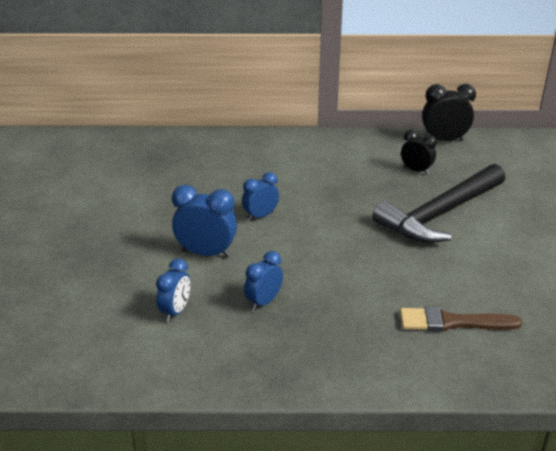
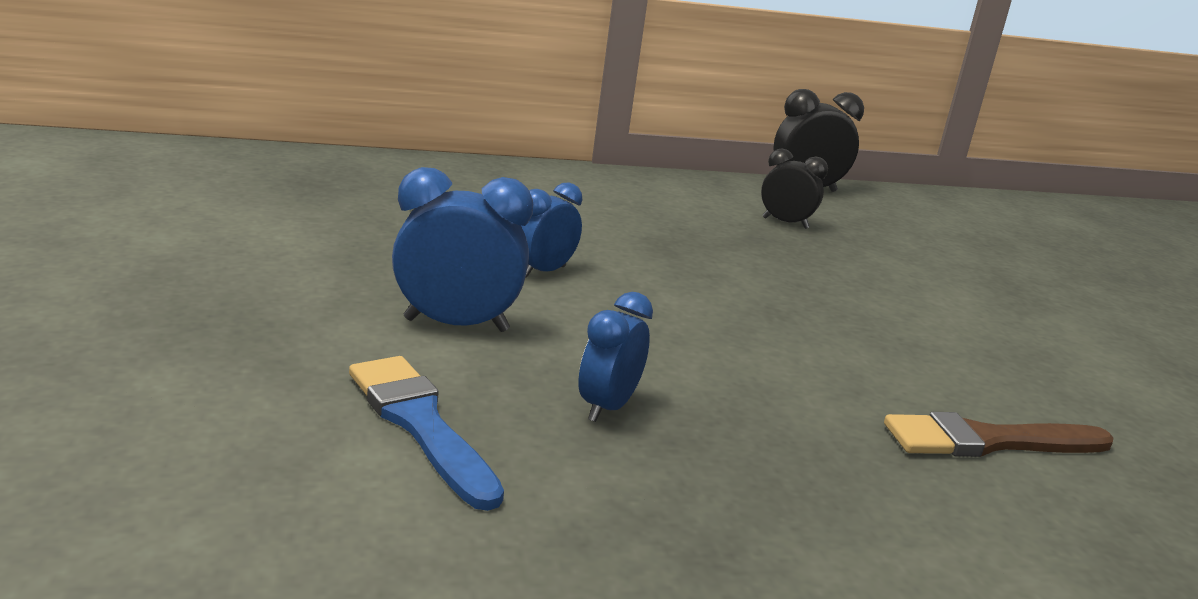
camera: 15 degrees left, 10 degrees down
blue clock [156,259,190,322] -> blue brush [349,356,504,511]
black hammer [373,164,505,243] -> none

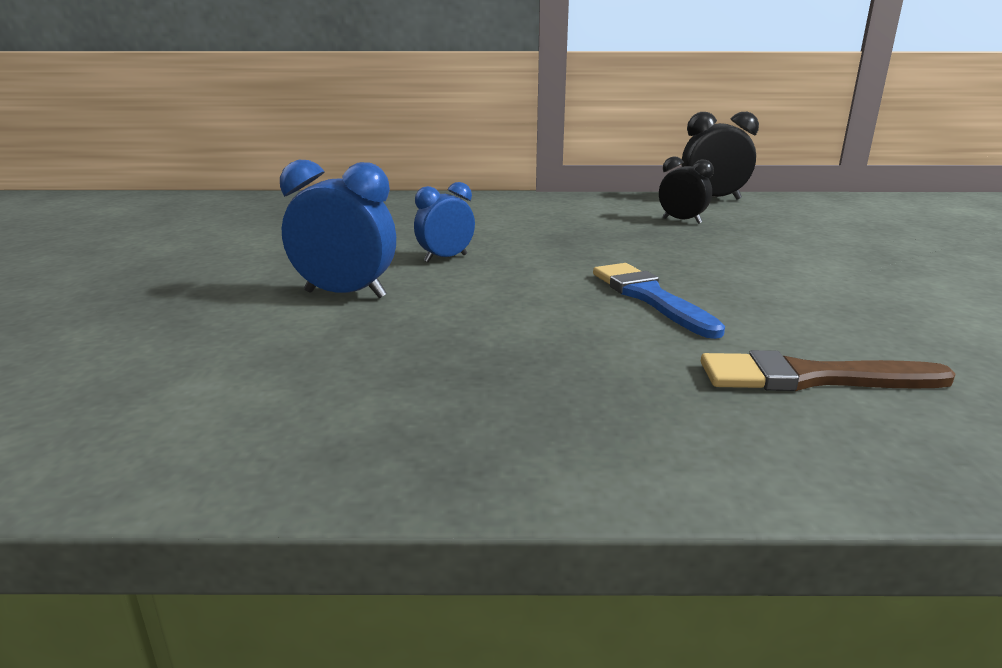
camera: 15 degrees right, 0 degrees up
blue brush [349,356,504,511] -> blue brush moved to [593,263,725,339]
blue clock [578,292,653,422] -> none

